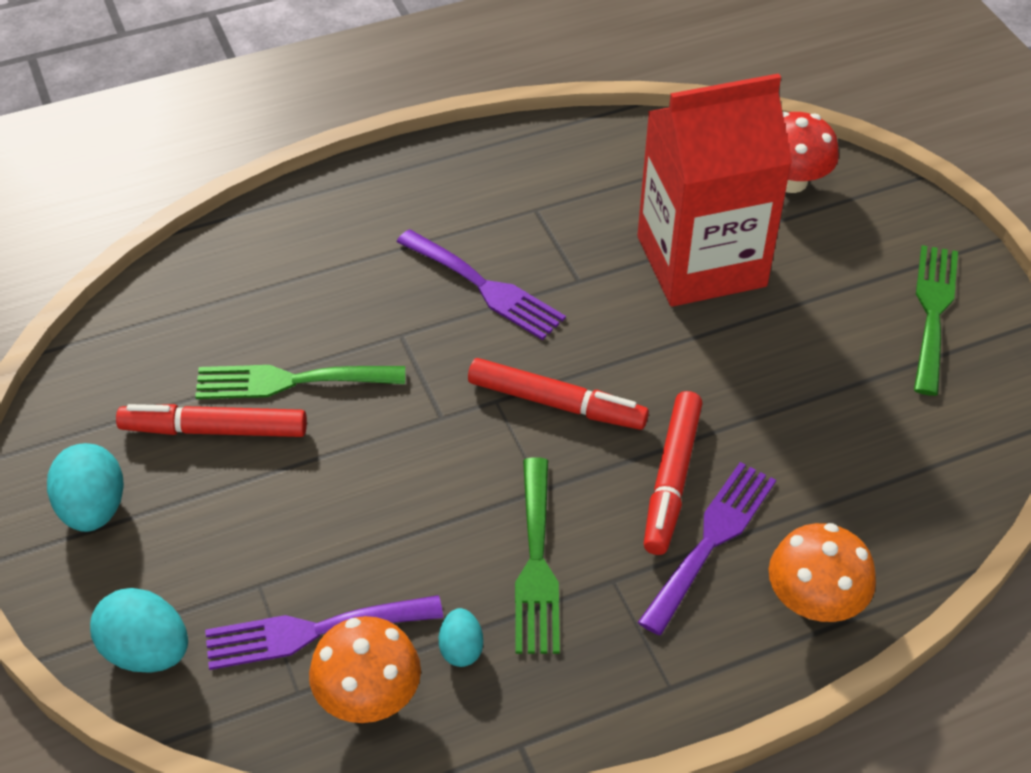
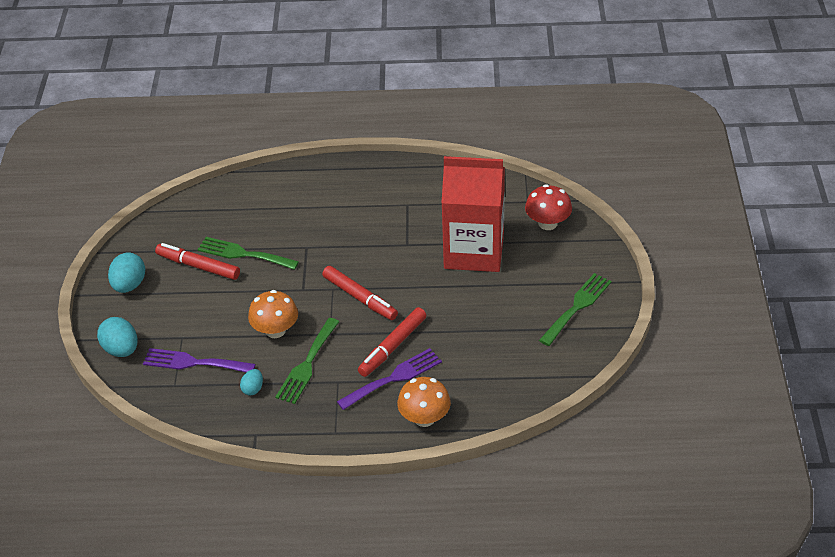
camera: 25 degrees right, 5 degrees down
orange mushroom [309,616,421,723] -> orange mushroom moved to [248,290,298,338]
purple fork [396,229,566,340] -> none

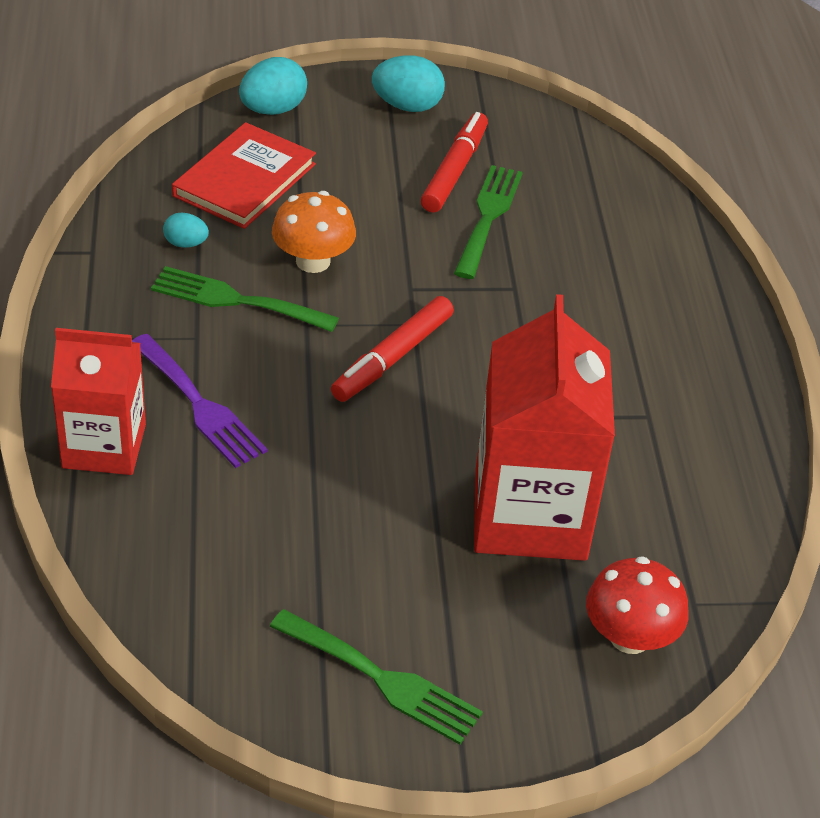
camera: 80 degrees right, 0 degrees up
purple fork [143,348,256,373] -> red book [172,122,316,229]
red marker [358,307,426,377] -> none
orange mushroom [397,377,451,427] -> red carton [51,328,146,475]

